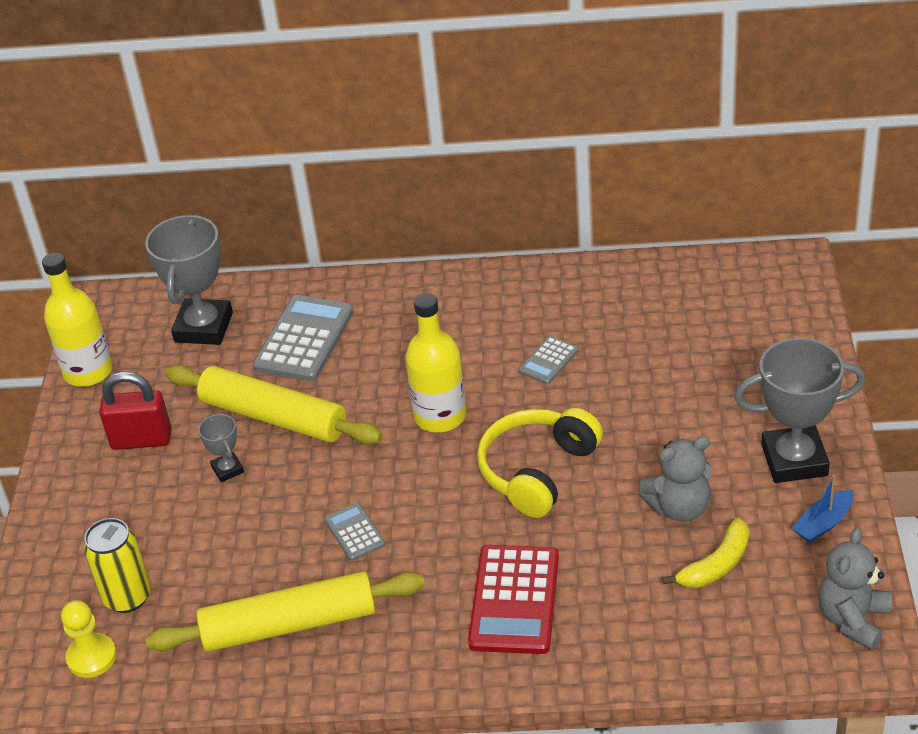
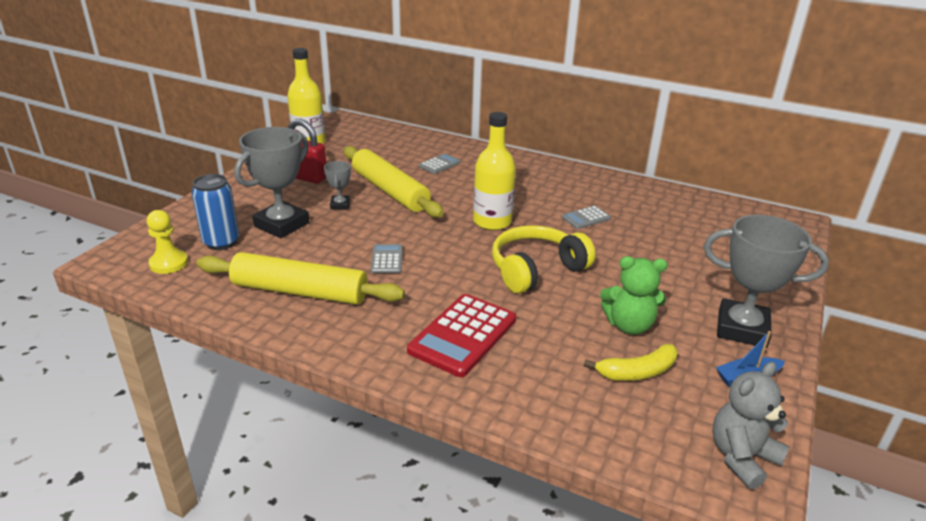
camera: 20 degrees right, 10 degrees down
yellow can [84,518,151,613] -> blue can [192,174,239,250]
grey trophy [145,214,233,345] -> grey trophy moved to [234,127,309,238]
grey calculator [253,295,354,381] -> grey calculator [419,153,461,174], size x0.52
grey teddy bear [639,436,712,522] -> green teddy bear [600,256,668,335]

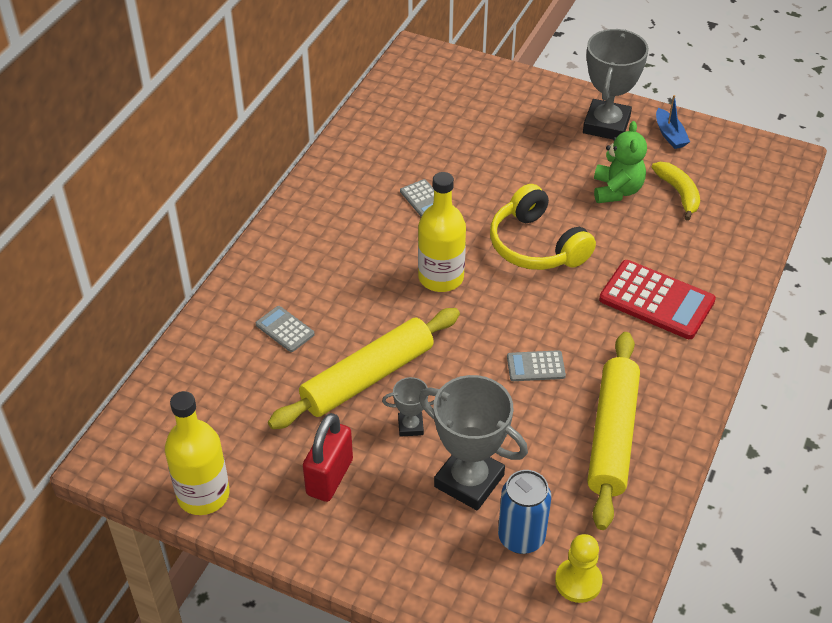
camera: 90 degrees left, 15 degrees up
grey teddy bear [712,362,790,490] -> none

